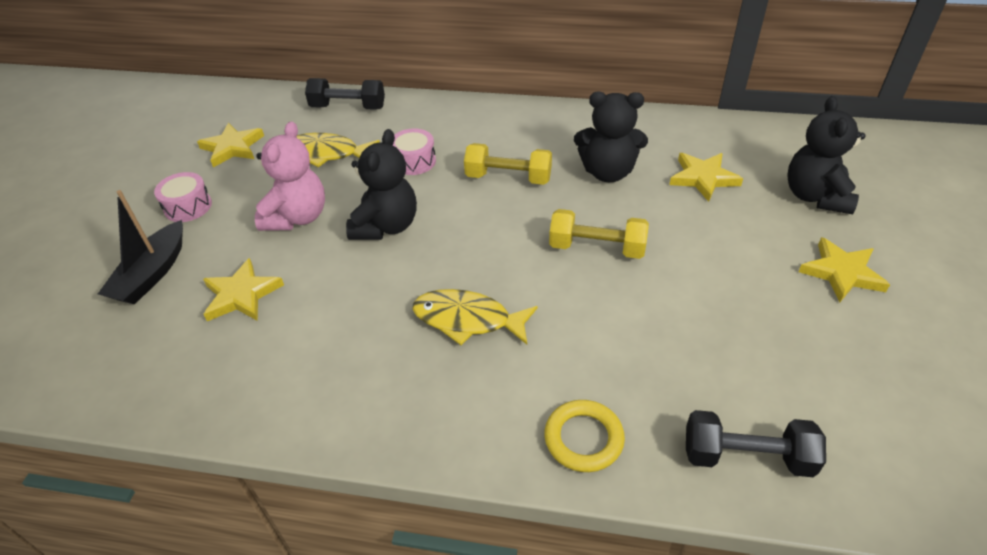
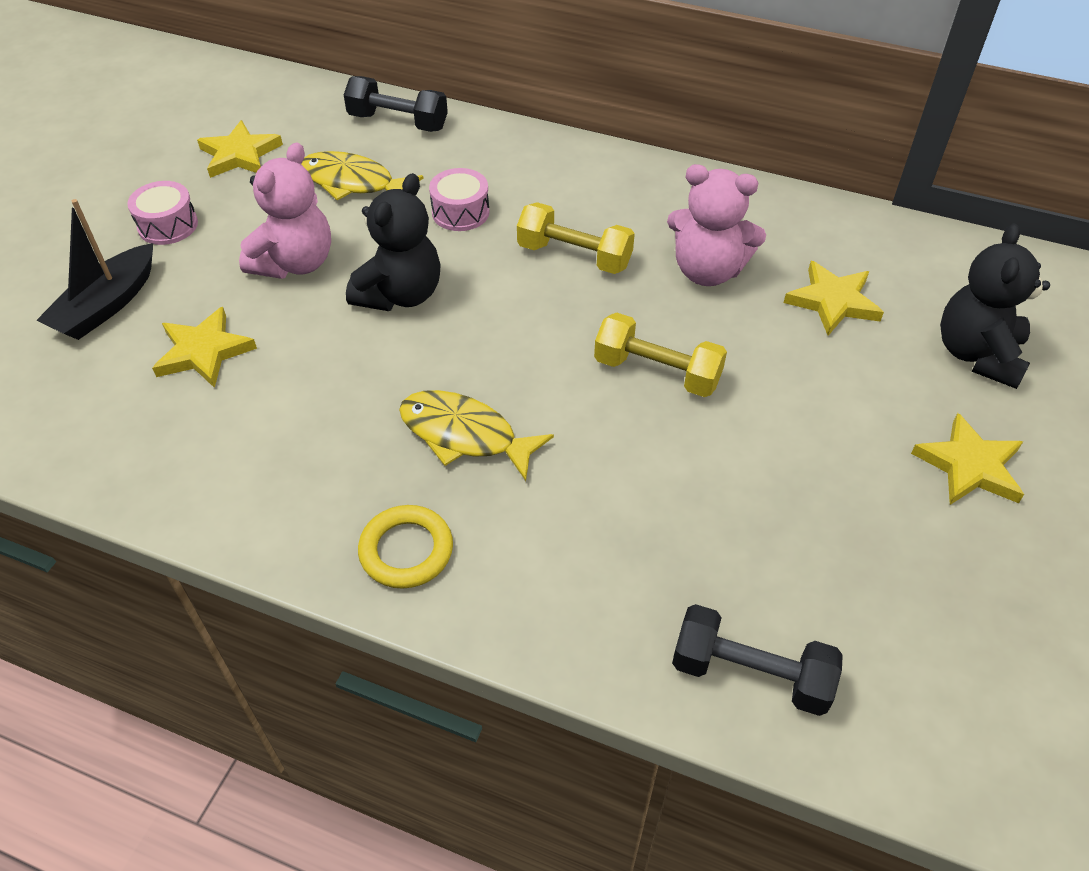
camera: 10 degrees right, 5 degrees up
yellow ring [544,400,625,472] -> yellow ring moved to [358,505,453,589]
black teddy bear [574,92,648,182] -> pink teddy bear [667,164,766,286]

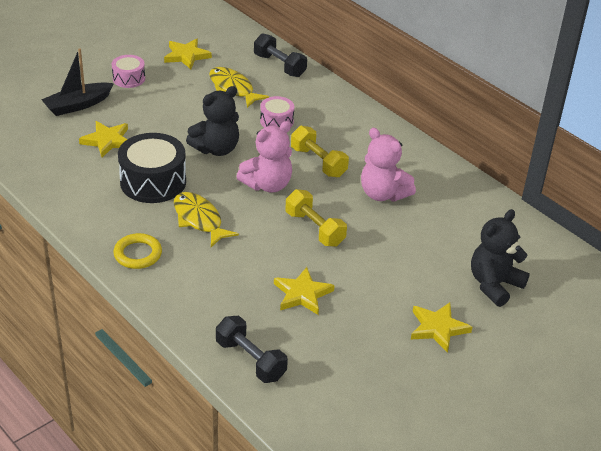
camera: 25 degrees right, 10 degrees down
pink teddy bear [239,143,331,279] -> pink teddy bear moved to [236,121,292,193]
yellow star [784,261,884,336] -> yellow star moved to [274,267,335,315]
none -> black drum [118,133,186,203]

